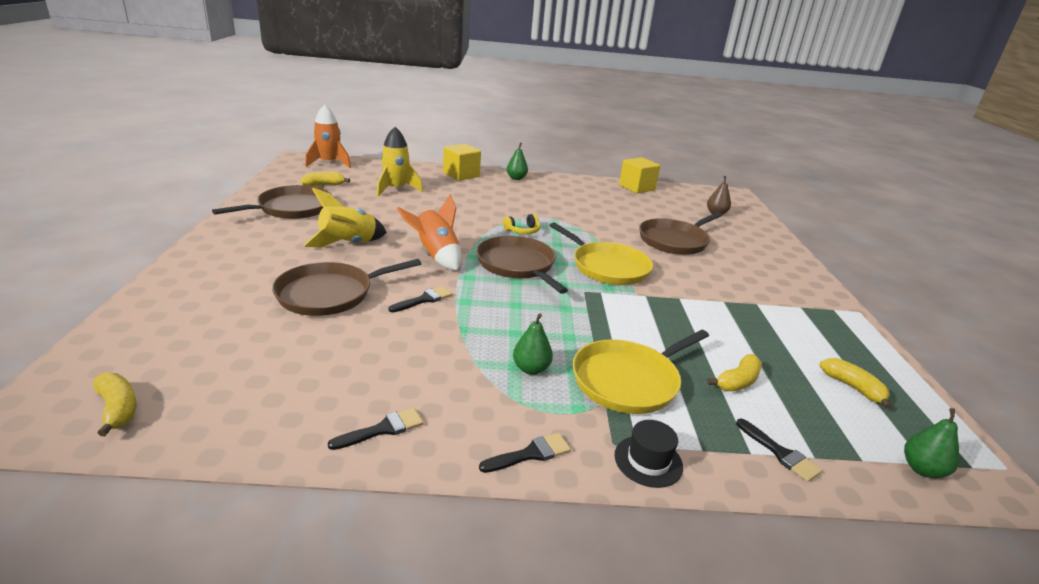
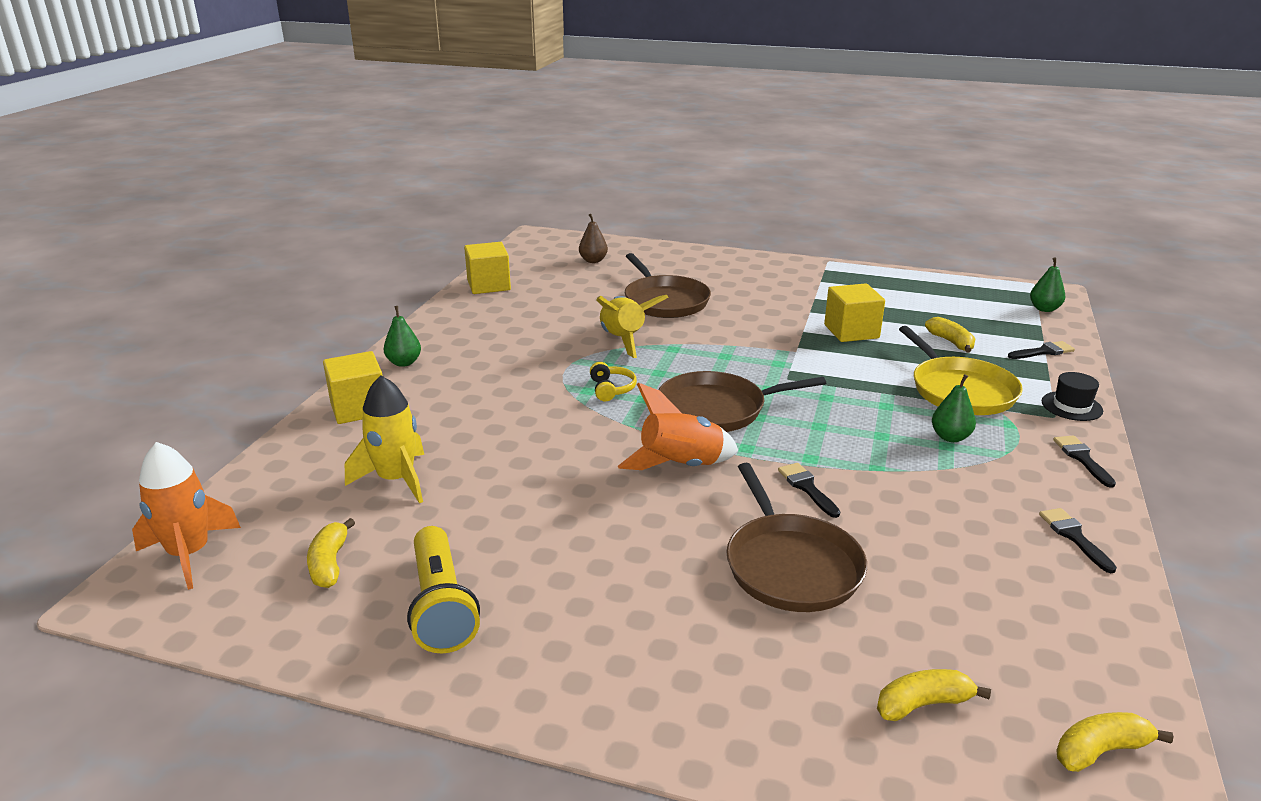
camera: 70 degrees left, 0 degrees up
brown pan [212,185,332,219] -> yellow flashlight [407,526,480,653]
yellow rocket [303,188,387,248] -> yellow rocket moved to [596,295,669,358]
yellow pan [549,222,653,285] -> none
yellow banana [820,358,892,409] -> yellow banana moved to [877,669,991,721]
none -> yellow cube [824,283,885,342]

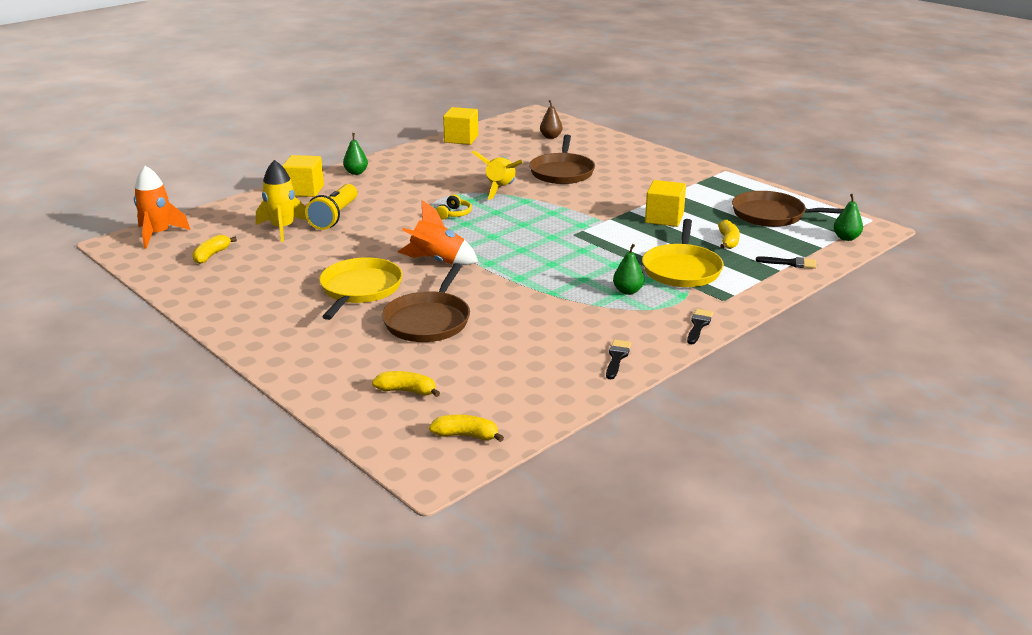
camera: 30 degrees right, 0 degrees up
yellow flashlight [407,526,480,653] -> yellow flashlight moved to [305,184,357,230]
brown pan [659,371,826,432] -> brown pan moved to [732,191,844,227]
black brush [778,463,840,518] -> none
black hat [1042,372,1103,421] -> none
none -> yellow pan [319,257,403,320]

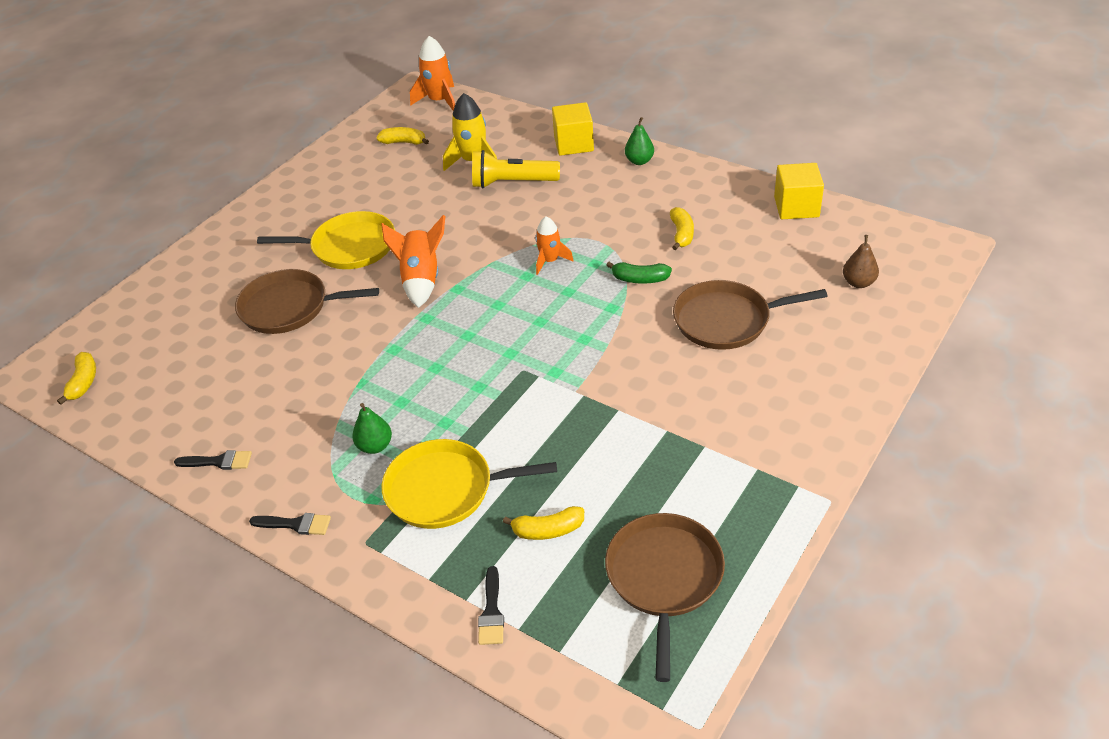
camera: 80 degrees right, 15 degrees up
yellow banana [372,371,440,397] -> yellow banana moved to [670,207,694,250]
yellow headphones [436,194,472,220] -> orange rocket [535,216,574,275]
yellow rocket [472,150,523,200] -> green banana [606,262,672,284]
yellow cube [645,180,686,227] -> none
green pear [834,194,863,241] -> none

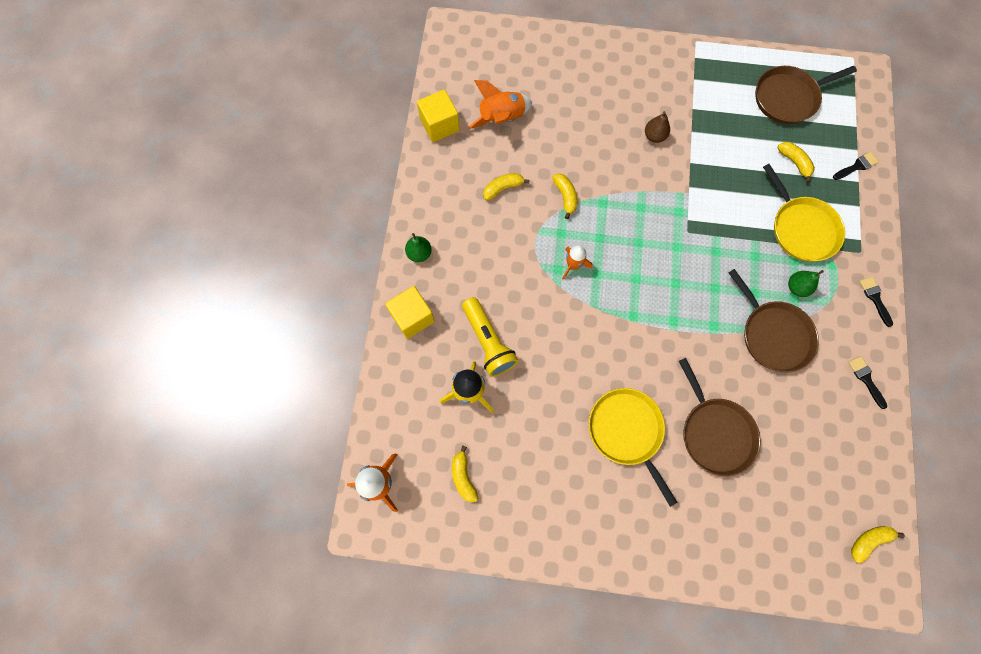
camera: 120 degrees left, 30 degrees up
orange rocket [381,215,445,308] -> orange rocket moved to [469,80,532,129]
green banana [606,262,672,284] -> yellow banana [552,173,577,219]
brown pan [673,280,828,350] -> brown pan moved to [728,269,819,373]
brown pear [843,235,879,288] -> brown pear moved to [645,111,670,143]

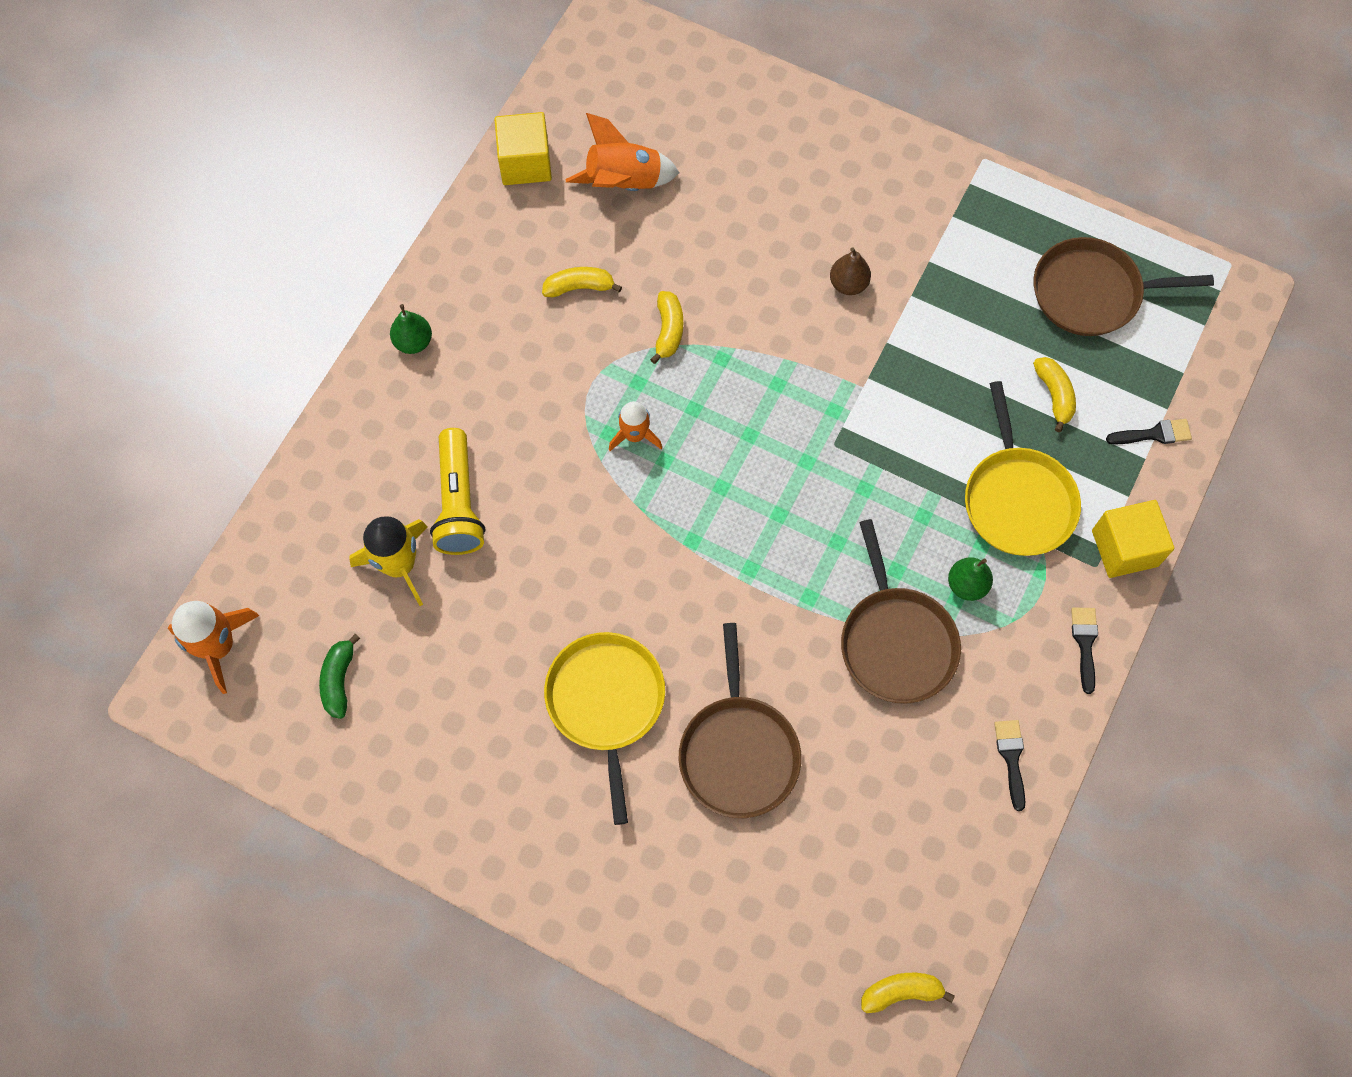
camera: 20 degrees right, 5 degrees down
yellow cube [385,286,435,339] -> yellow cube moved to [1092,500,1174,578]
yellow banana [452,445,478,502] -> green banana [319,634,360,719]

